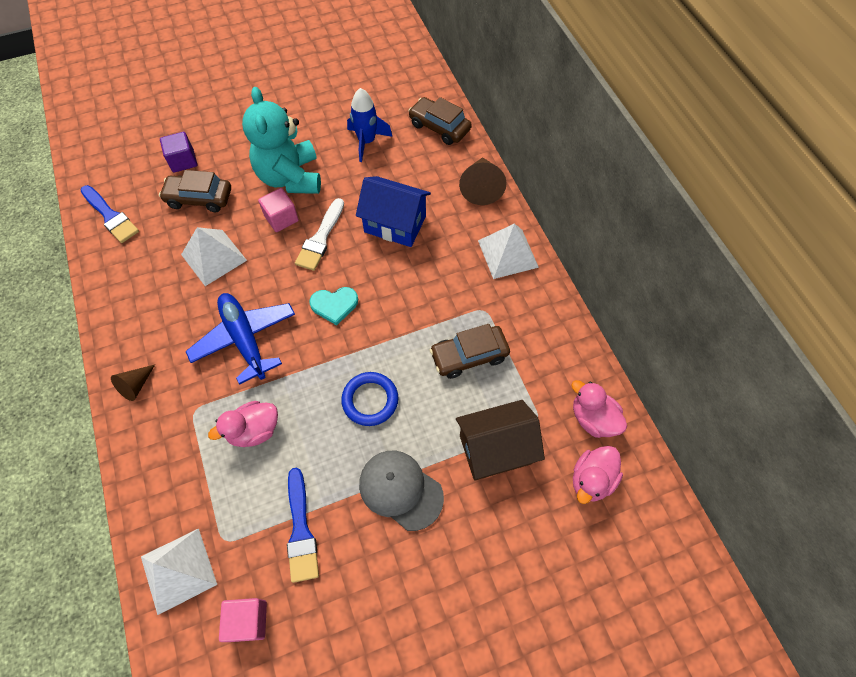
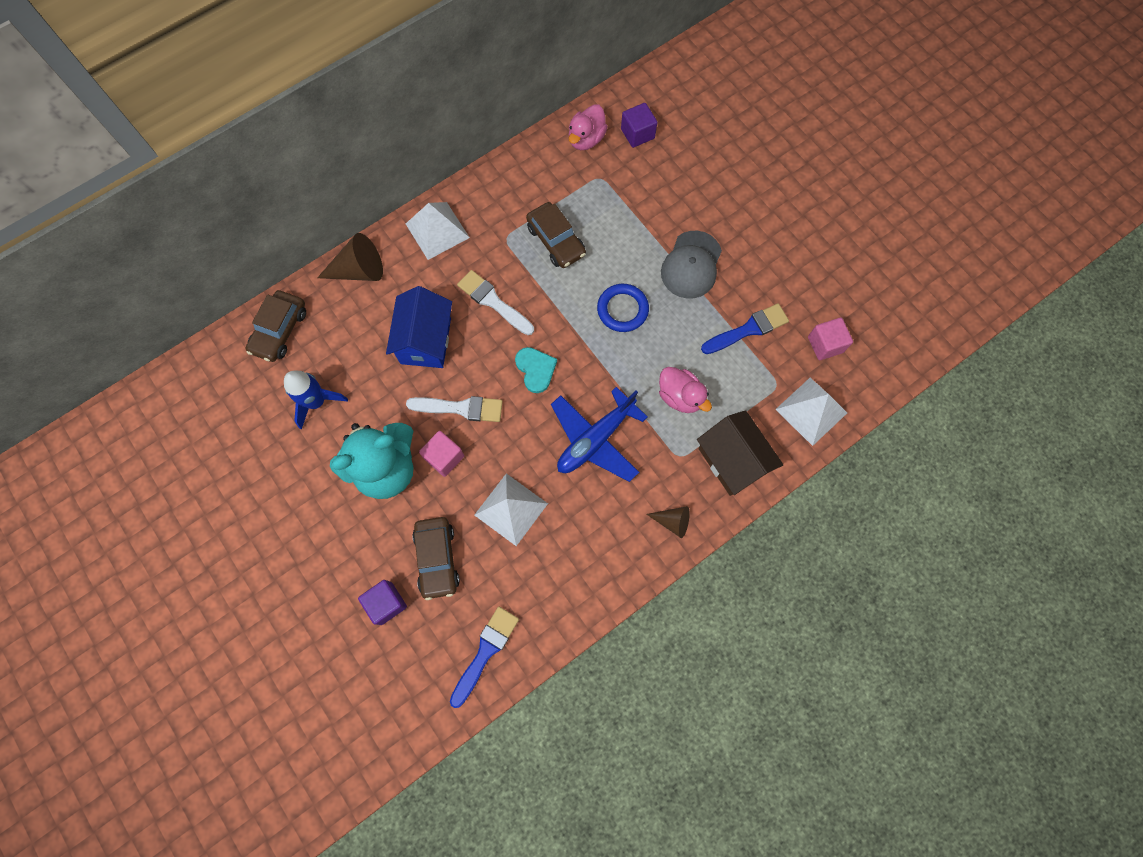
camera: 105 degrees left, 10 degrees up
brown house [456,400,545,481] -> brown house moved to [697,410,783,496]
pink duck [573,446,623,504] -> purple cube [621,103,657,148]
none -> white brush [457,270,534,335]

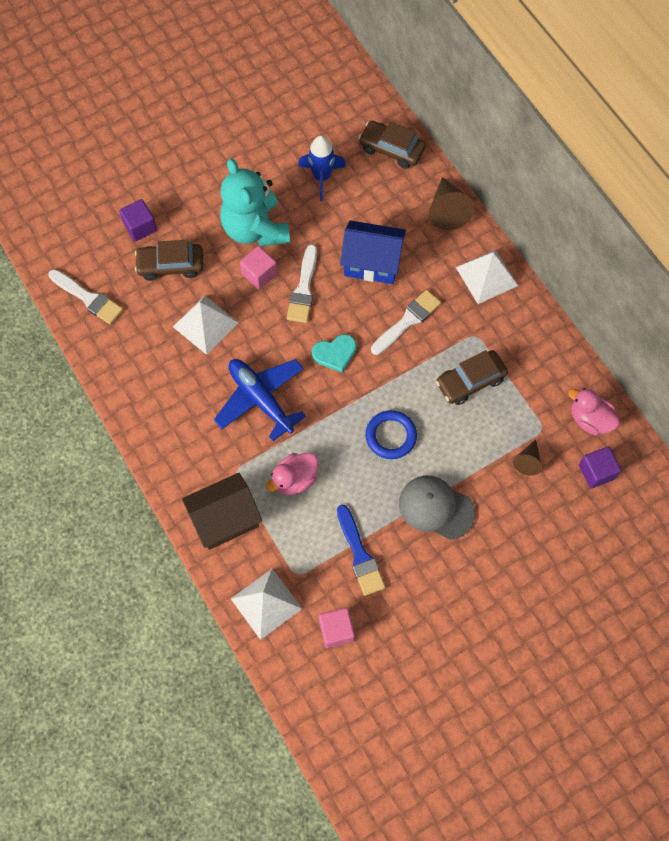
camera: 95 degrees right, 5 degrees down
blue brush [450,607,519,708] -> white brush [48,269,123,325]
brown cone [647,506,690,538] -> brown cone moved to [513,439,542,476]

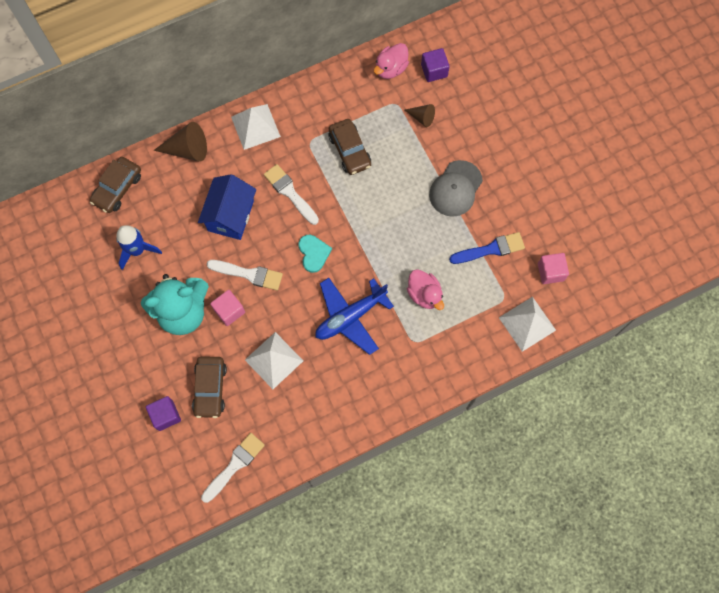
camera: 85 degrees left, 5 degrees up
brown house [182,473,262,550] -> none
blue ring [365,410,417,459] -> none

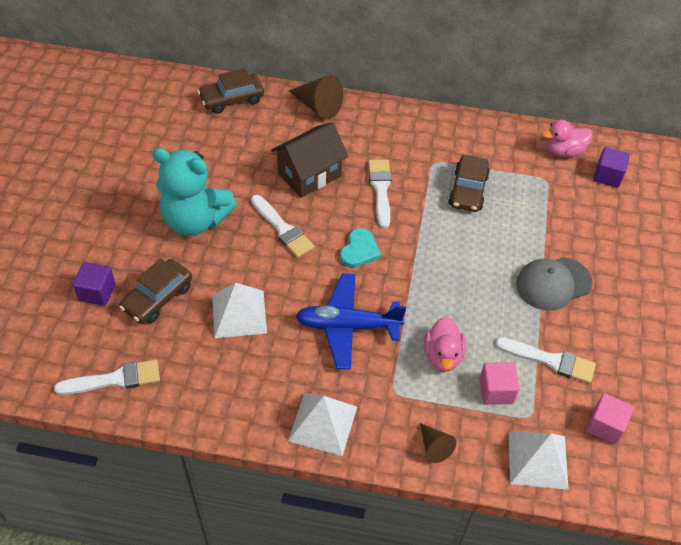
camera: 35 degrees right, 20 degrees down
blue rocket [116,225,162,270] -> none
blue house [198,174,256,240] -> brown house [271,122,348,198]
pink cube [210,290,245,326] -> pink cube moved to [479,362,520,405]
white pyramid [231,104,281,150] -> white pyramid moved to [288,393,357,456]
brown cone [405,104,435,127] -> brown cone moved to [420,423,456,463]
blue brush [449,232,525,264] -> white brush [495,337,596,384]

